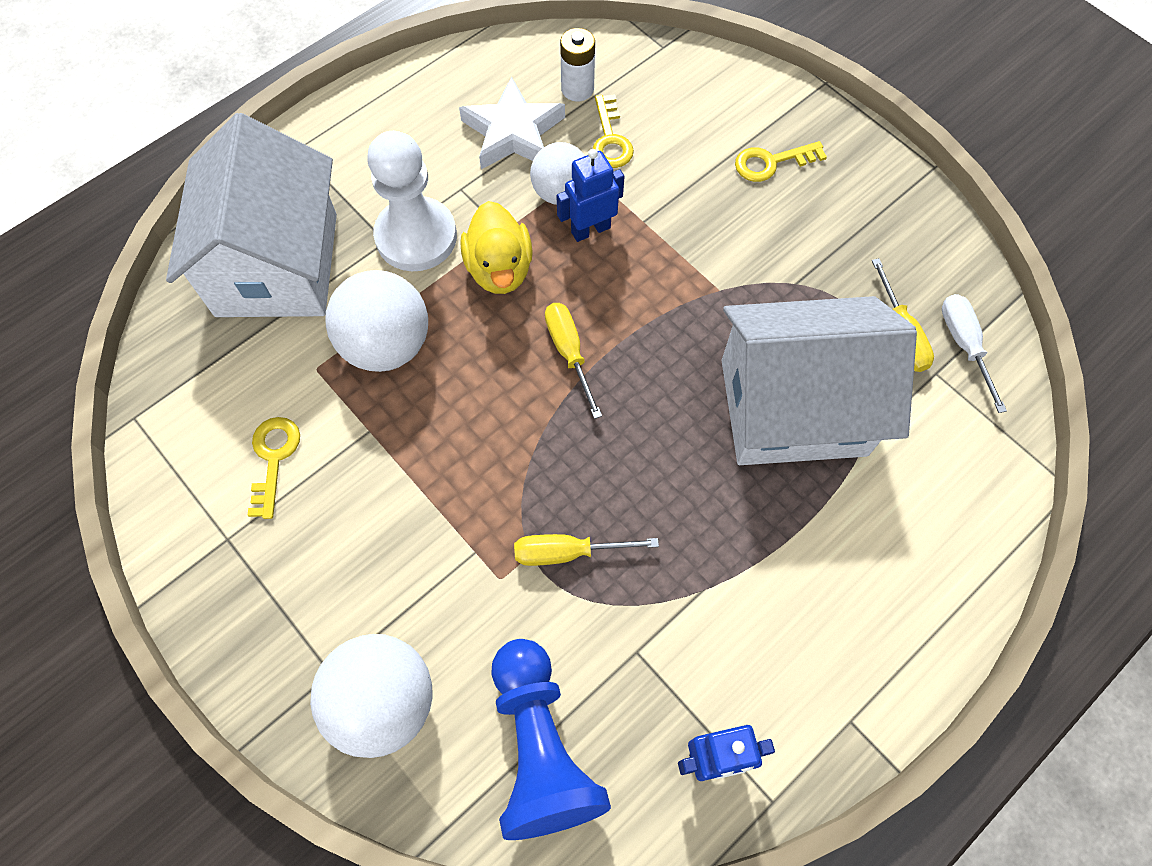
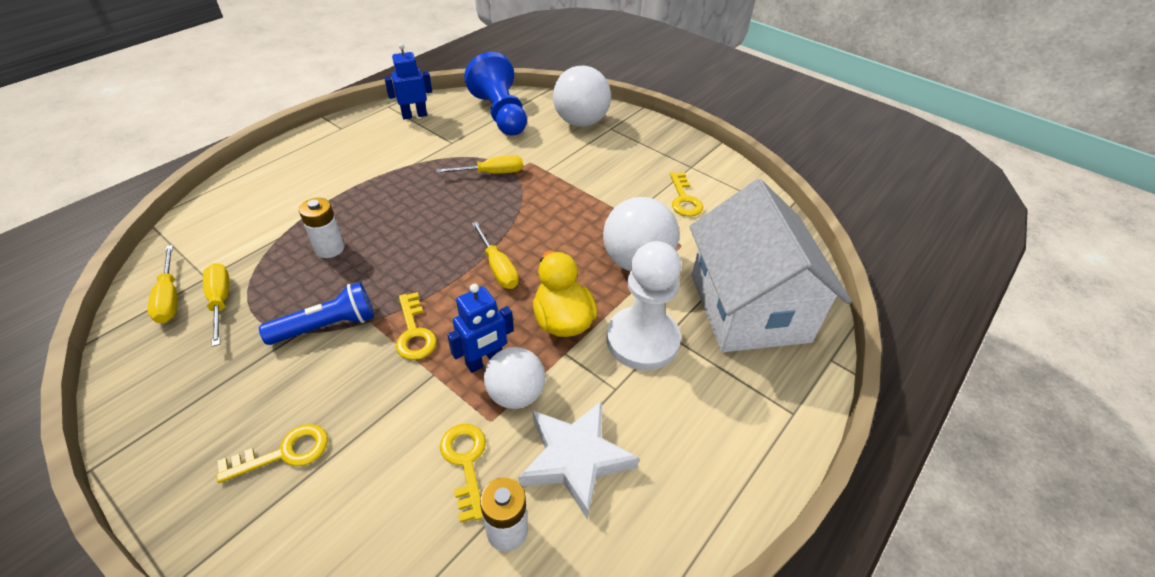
camera: 170 degrees right, 20 degrees down
white house [722,296,917,465] -> white battery [299,198,345,258]
white screwdriver [942,294,1007,413] -> yellow screwdriver [148,245,177,323]
none -> blue flashlight [259,282,374,345]
none -> yellow key [396,292,437,360]

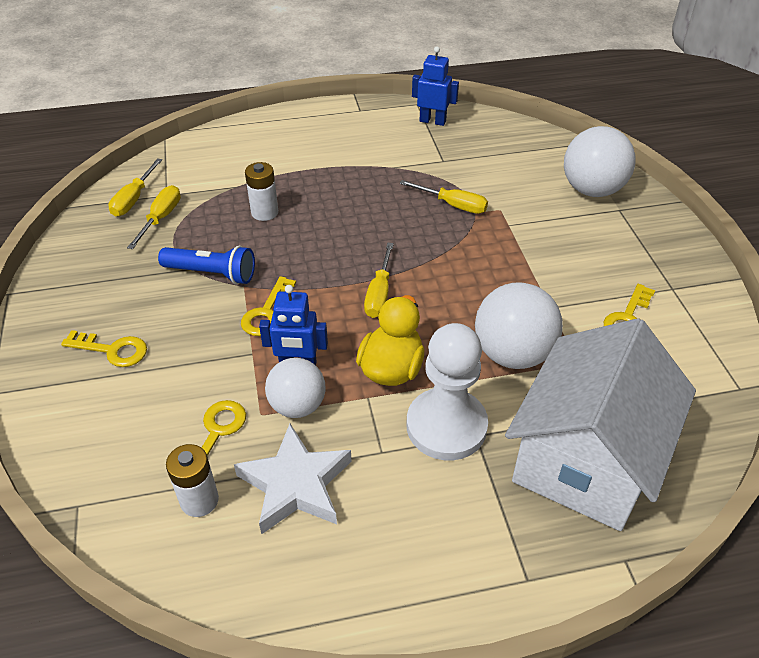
camera: 40 degrees right, 0 degrees up
blue pawn [464,52,527,136] -> none

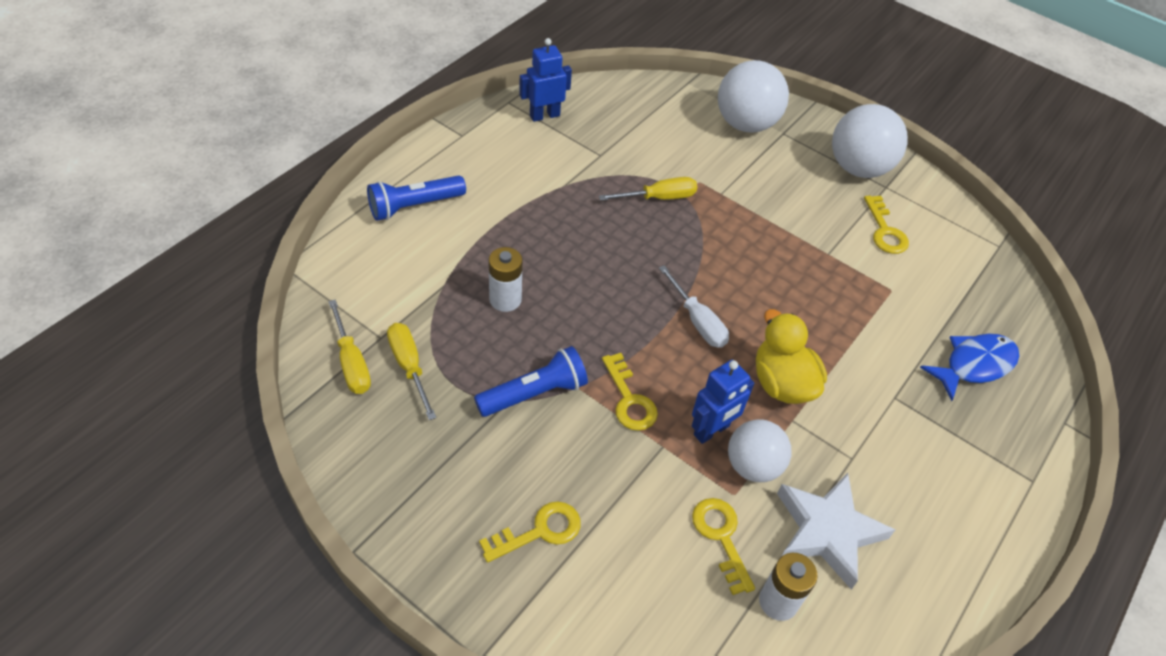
camera: 45 degrees left, 5 degrees up
yellow screwdriver [364,243,394,318] -> white screwdriver [659,265,729,348]
white pawn [407,323,488,460] -> none
white ball [475,282,563,369] -> white ball moved to [832,104,908,178]
white house [505,318,696,531] -> blue fish [920,334,1019,401]
none -> blue flashlight [367,175,466,221]

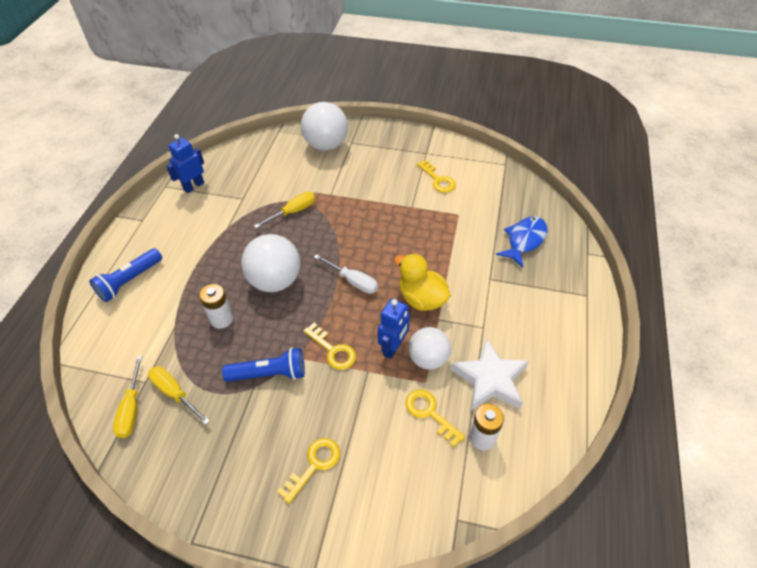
camera: 20 degrees left, 0 degrees up
yellow screwdriver [328,300,371,394] -> yellow screwdriver turned 45 degrees clockwise [113,356,143,438]
blue flashlight [474,346,588,417] -> blue flashlight turned 45 degrees clockwise [222,348,305,382]
white ball [832,104,908,178] -> white ball moved to [241,234,300,292]

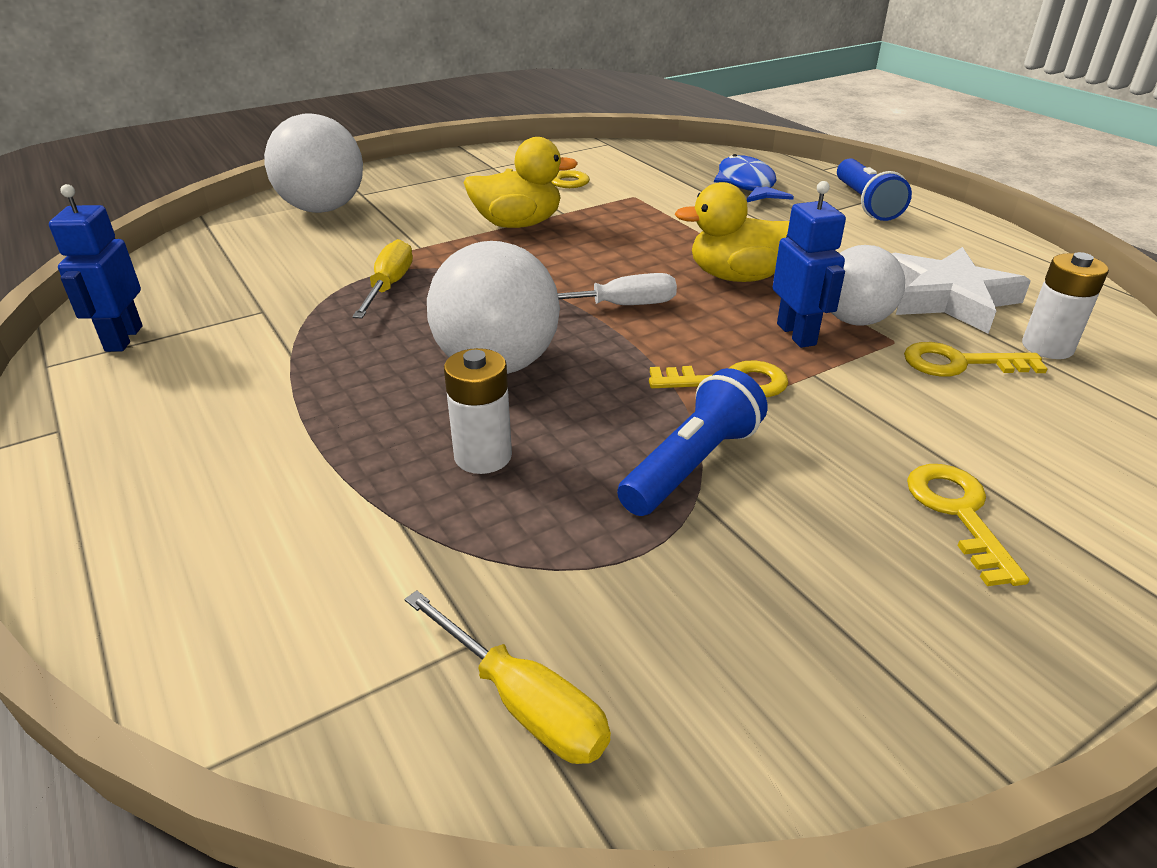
camera: 45 degrees left, 15 degrees down
blue flashlight [89,248,162,302] -> blue flashlight moved to [837,158,912,221]
yellow screwdriver [148,366,210,425] -> none
none -> yellow duck [464,137,578,228]

